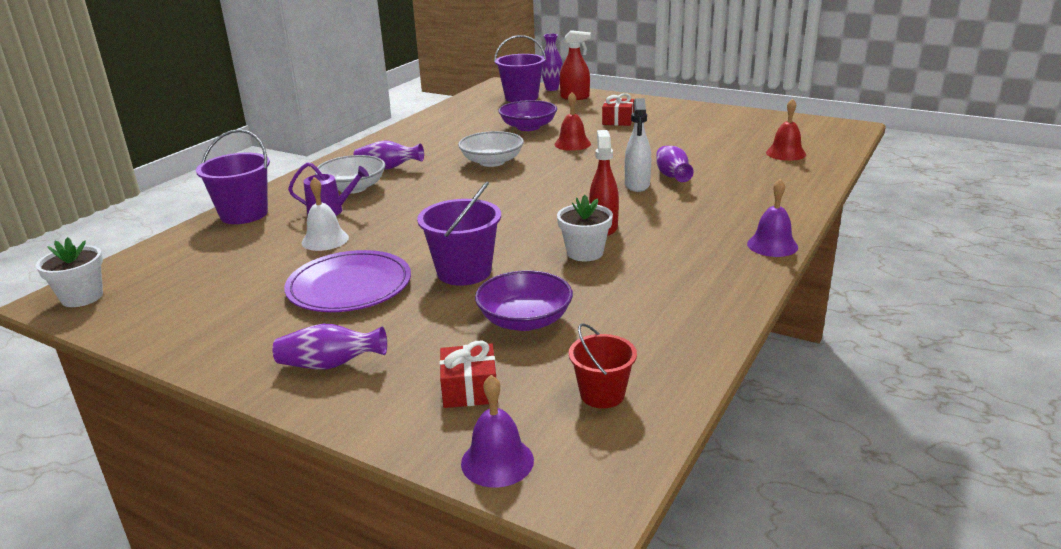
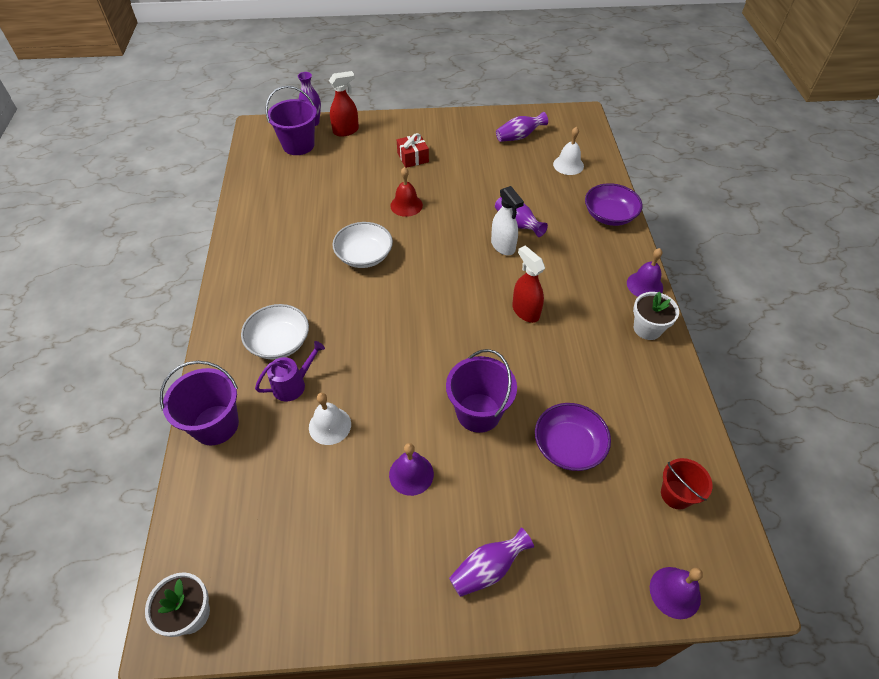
camera: 35 degrees left, 25 degrees up
purple plate [284,250,411,312] -> purple bell [389,443,434,496]
purple vase [353,140,424,170] -> purple vase moved to [496,112,548,142]
red gift [440,341,498,408] -> none
purple bowl [498,100,557,131] -> purple bowl moved to [585,183,642,226]
white flower pot [557,195,613,261] -> white flower pot moved to [633,291,679,340]
red bell [766,98,806,161] -> white bell [553,127,584,175]

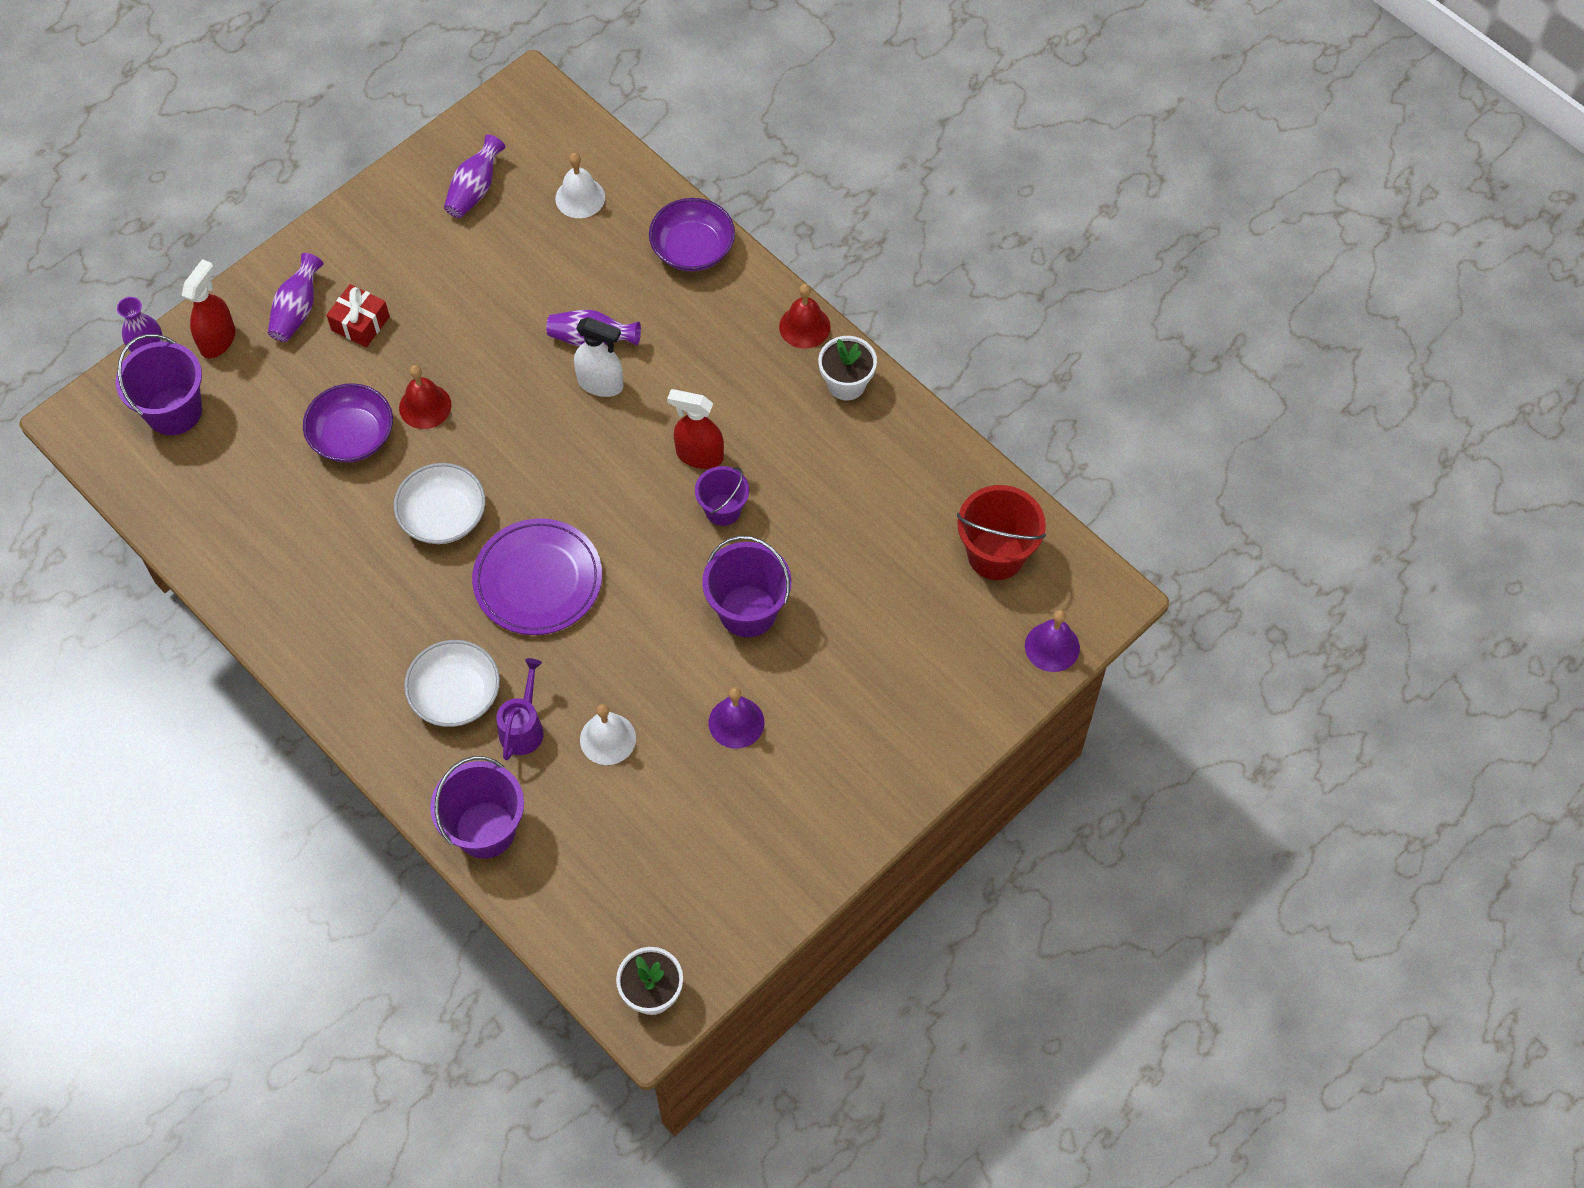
camera: 40 degrees left, 10 degrees up
purple vase [449,528,534,597] -> purple vase moved to [268,253,323,342]
purple bowl [535,403,611,471] -> purple bowl moved to [303,383,393,463]
purple bell [627,248,663,297] -> red bell [779,284,831,349]
red bucket [661,458,712,509] -> red bucket [957,485,1046,580], size x1.58
none -> purple plate [472,518,602,635]
none -> purple bucket [695,466,749,526]

